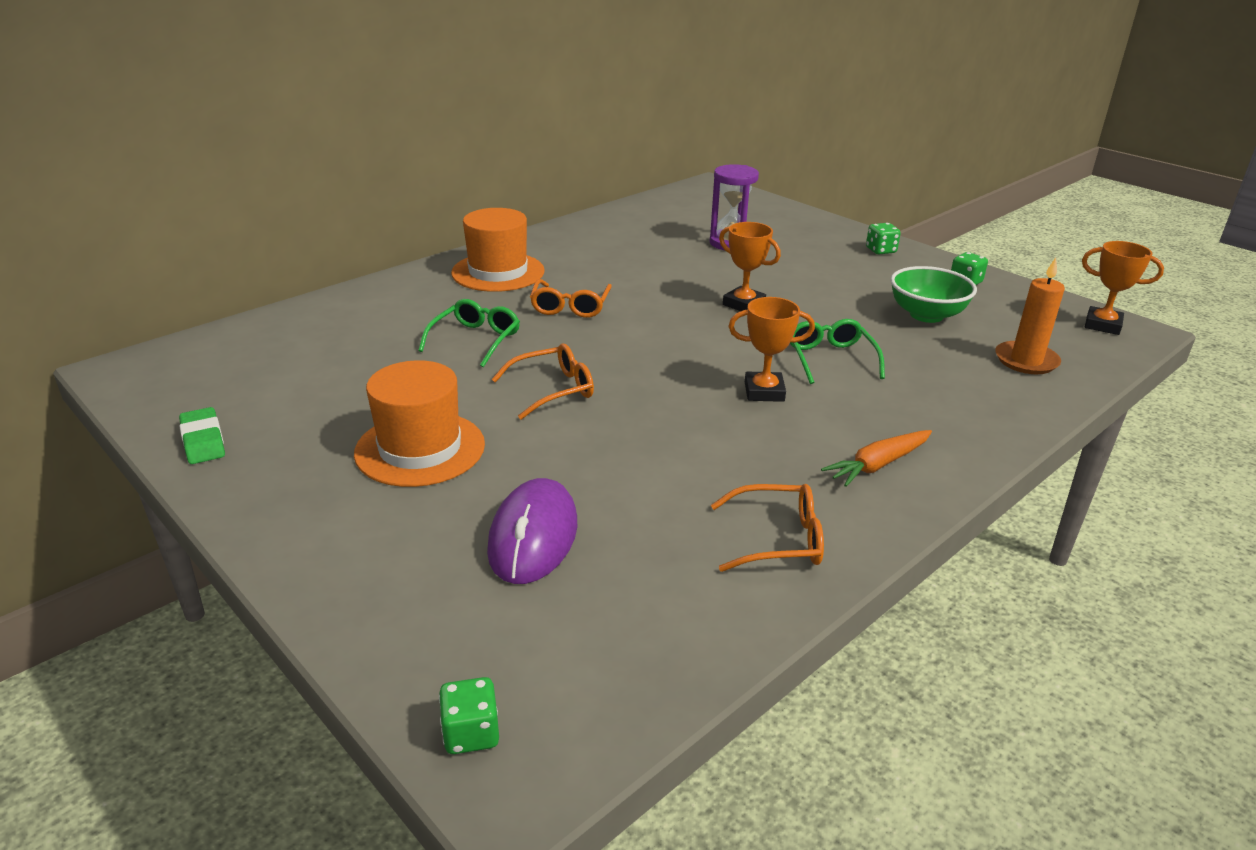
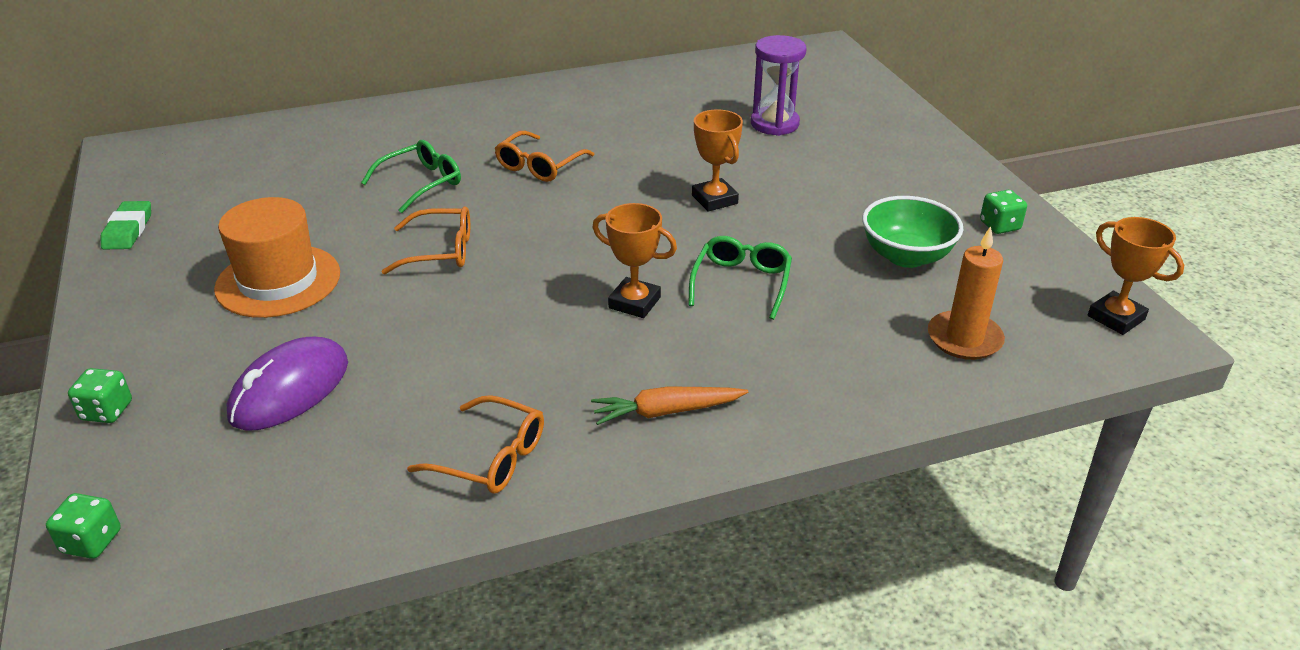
camera: 25 degrees right, 5 degrees up
orange hat [451,208,545,292] -> none
green dice [866,223,901,254] -> green dice moved to [68,368,132,423]

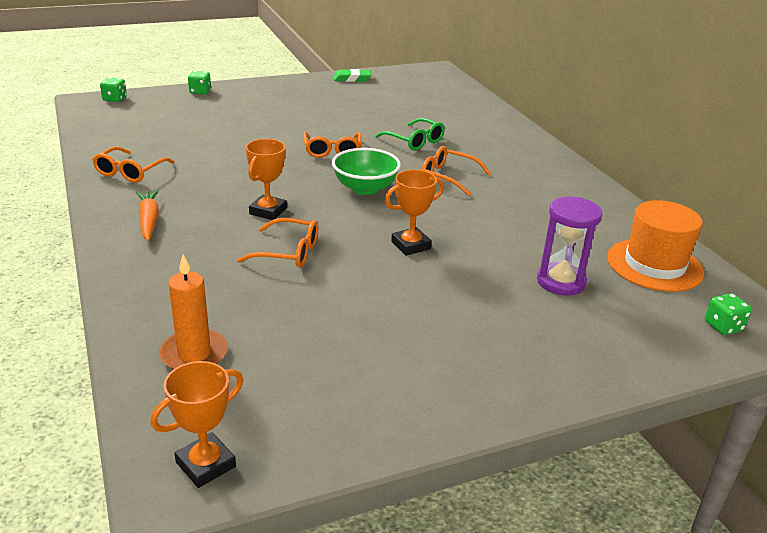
camera: 85 degrees right, 5 degrees down
orange hat [214,197,340,318] -> orange hat moved to [607,200,704,292]
purple mouse [227,337,348,430] -> none
green glasses [688,236,792,320] -> orange glasses [237,218,319,268]
green bowl [862,196,963,268] -> green bowl moved to [332,148,401,195]
green dice [980,190,1027,234] -> green dice moved to [705,293,752,335]

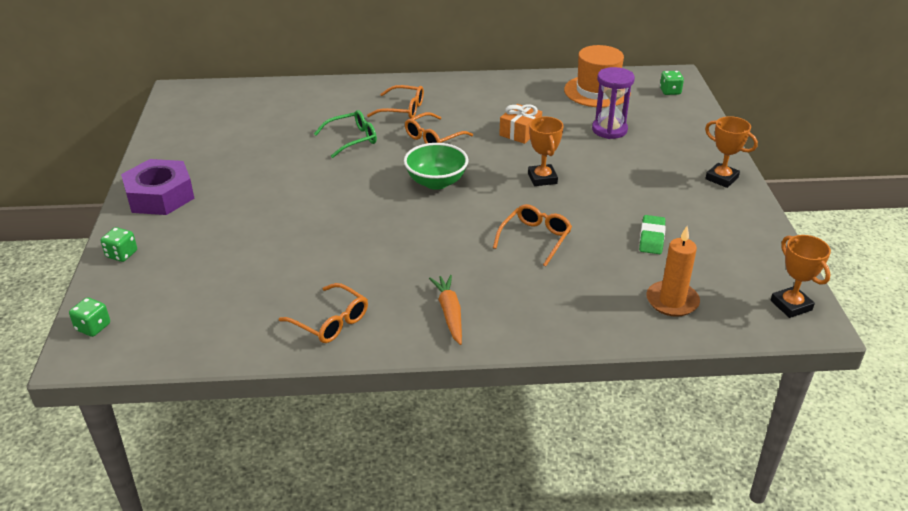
camera: 70 degrees left, 5 degrees up
orange carrot [136,190,159,241] -> orange carrot turned 75 degrees clockwise [429,275,462,345]
orange trophy [246,139,287,220] -> orange trophy moved to [705,116,758,188]
orange glasses [303,131,361,158] -> orange glasses moved to [367,85,424,119]
green eraser [333,69,371,82] -> green eraser moved to [639,215,666,254]
none -> purple nut [121,159,195,215]
none -> orange gift [499,104,542,144]

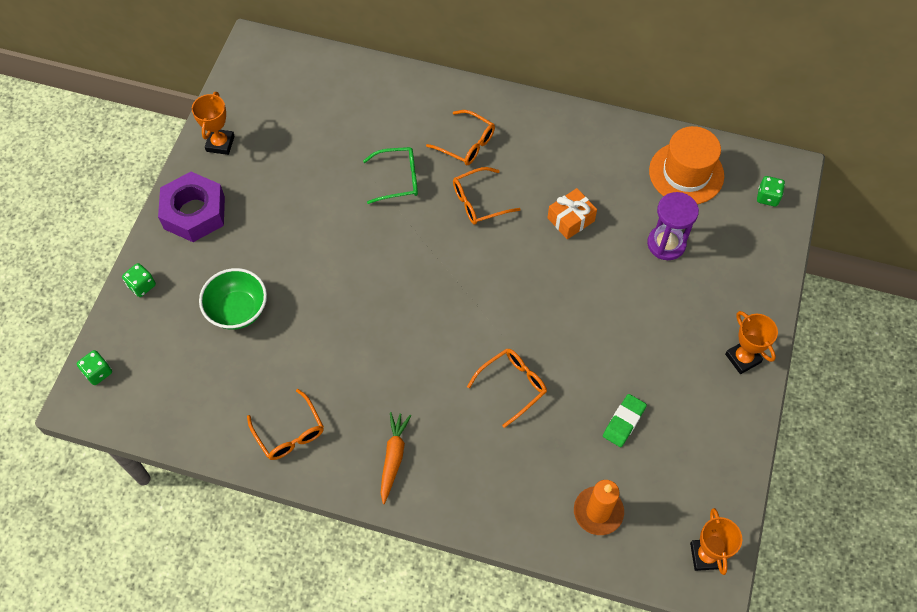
camera: 20 degrees right, 25 degrees up
green bowl [404,143,468,190] -> green bowl moved to [199,268,267,330]
orange trophy [528,116,564,186] -> orange trophy moved to [192,92,235,155]

